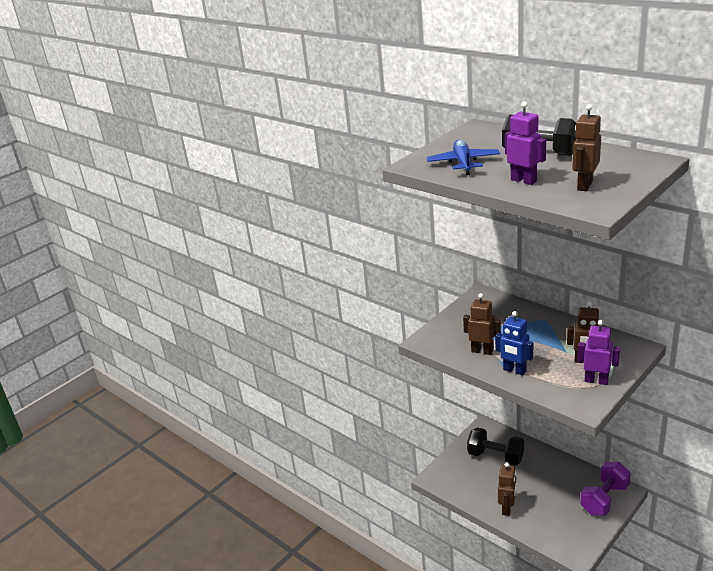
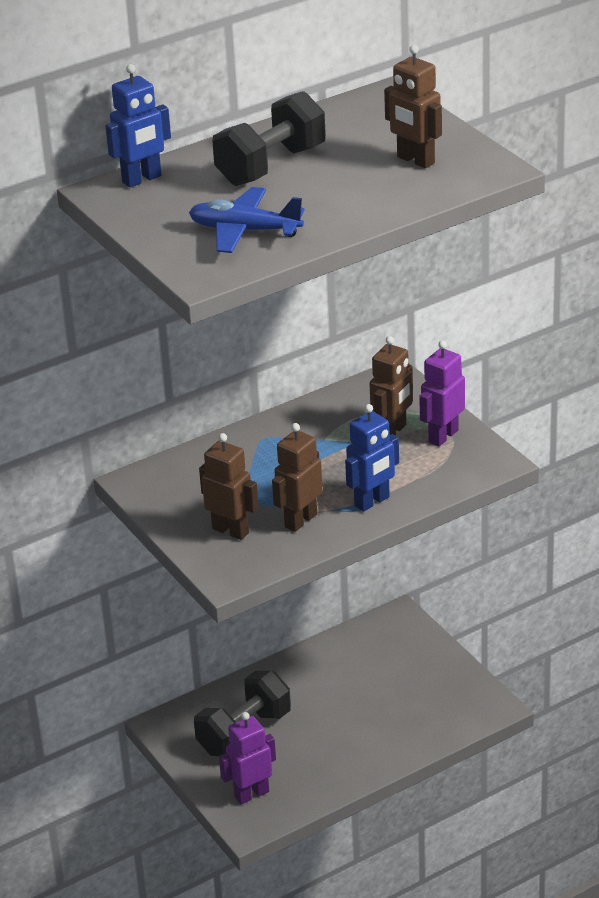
camera: 75 degrees left, 5 degrees up
brown robot [498,462,516,516] -> brown robot moved to [199,433,259,540]
purple robot [505,101,546,185] -> purple robot moved to [219,712,276,804]
purple dumbbell [580,462,631,516] -> none
none -> blue robot [105,64,171,188]

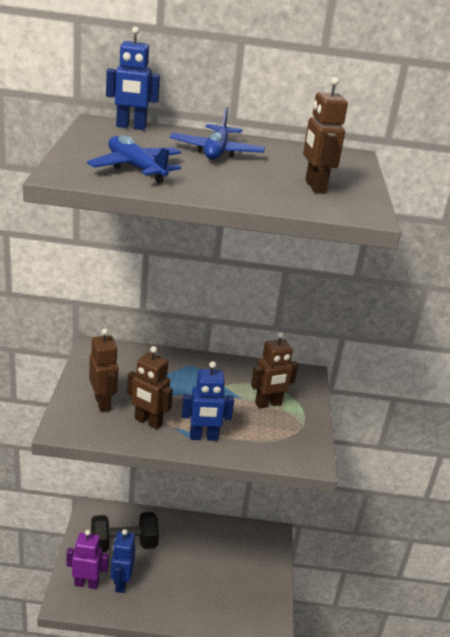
camera: 30 degrees right, 5 degrees down
black dumbbell [212,91,326,186] -> blue plane [170,107,265,159]
brown robot [272,423,323,532] -> brown robot turned 135 degrees counterclockwise [127,346,173,429]
purple robot [419,340,465,446] -> none
none -> blue robot [111,529,135,593]

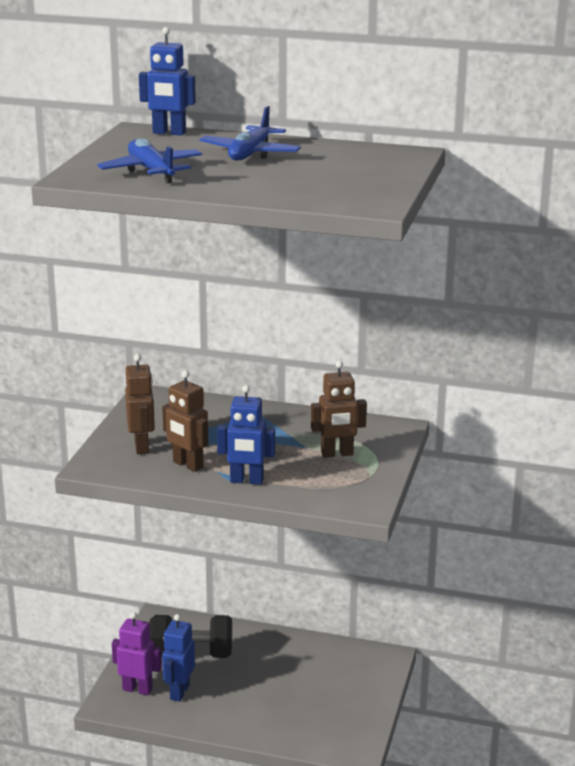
camera: 15 degrees right, 5 degrees down
brown robot [303,77,348,193] -> none

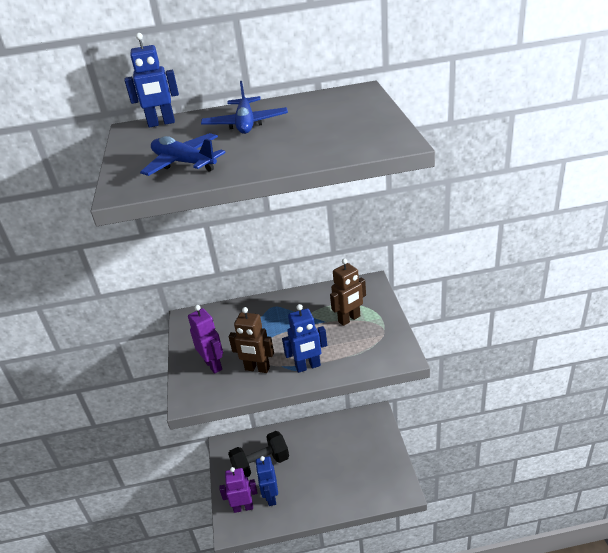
camera: 20 degrees left, 10 degrees up
brown robot [125,354,155,454] -> purple robot [188,305,223,374]

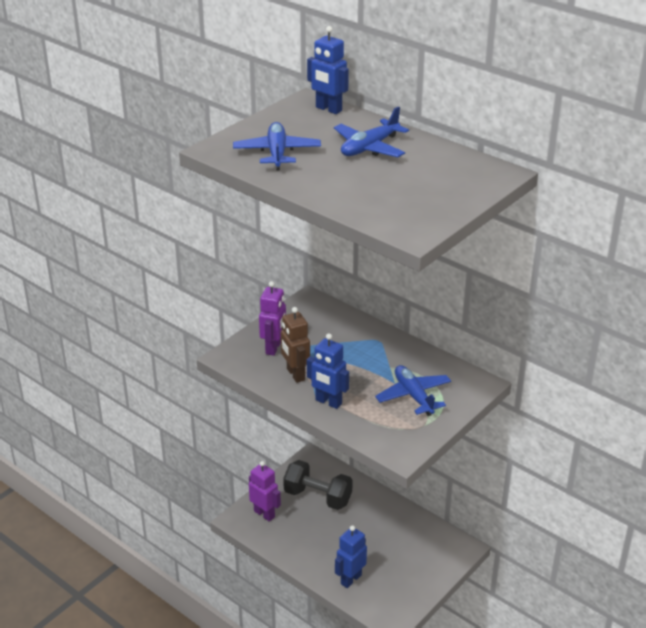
camera: 45 degrees right, 0 degrees up
blue robot [255,456,278,506] -> blue robot moved to [335,525,367,588]
brown robot [330,259,366,326] -> blue plane [375,365,451,416]

